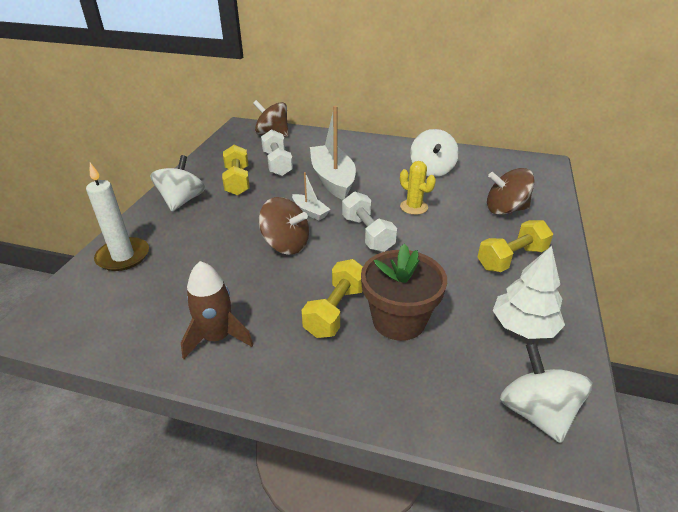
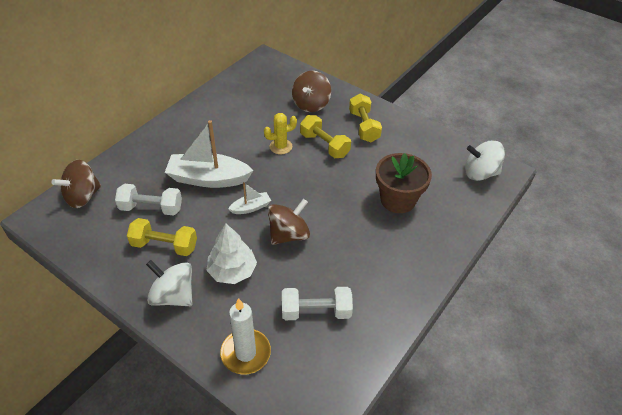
camera: 70 degrees left, 10 degrees up
brown rocket [181,261,253,359] -> none
yellow dumbbell [301,259,363,338] -> yellow dumbbell moved to [300,115,351,158]
white dumbbell [342,192,397,252] -> white dumbbell moved to [282,287,353,320]
white spinning top [410,129,459,177] -> none
white tree [493,246,565,339] -> white tree moved to [207,223,257,284]

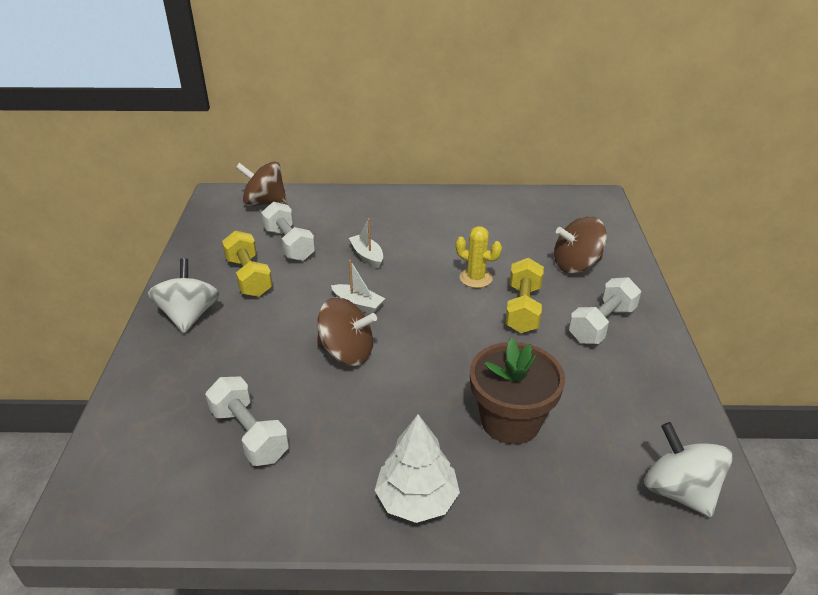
camera: 55 degrees right, 10 degrees down
white boat [165,120,254,188] -> white boat [349,218,383,268], size x0.48
white tree [207,223,257,284] -> white tree moved to [374,414,460,523]
white candle [220,298,271,375] -> none
yellow dumbbell [349,94,382,142] -> white dumbbell [569,277,641,344]

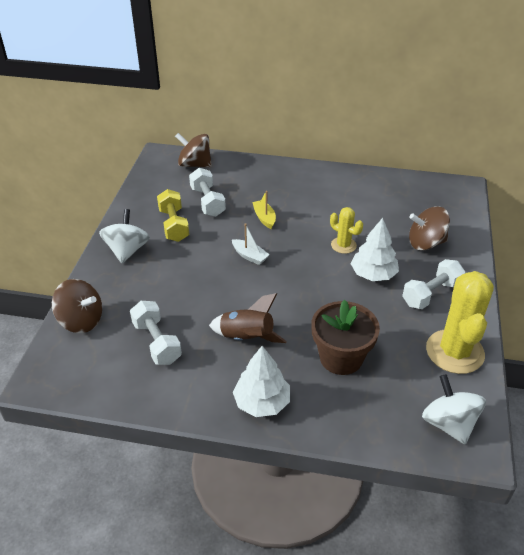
camera: 10 degrees right, 5 degrees up
brown spinning top [317,297,377,366] -> brown spinning top moved to [52,279,102,333]
white boat [349,218,383,268] -> yellow boat [252,191,276,229]
yellow dumbbell [505,258,544,333] -> white tree [351,218,399,281]
none -> brown rocket [209,293,287,343]
none -> yellow cactus [426,271,494,374]

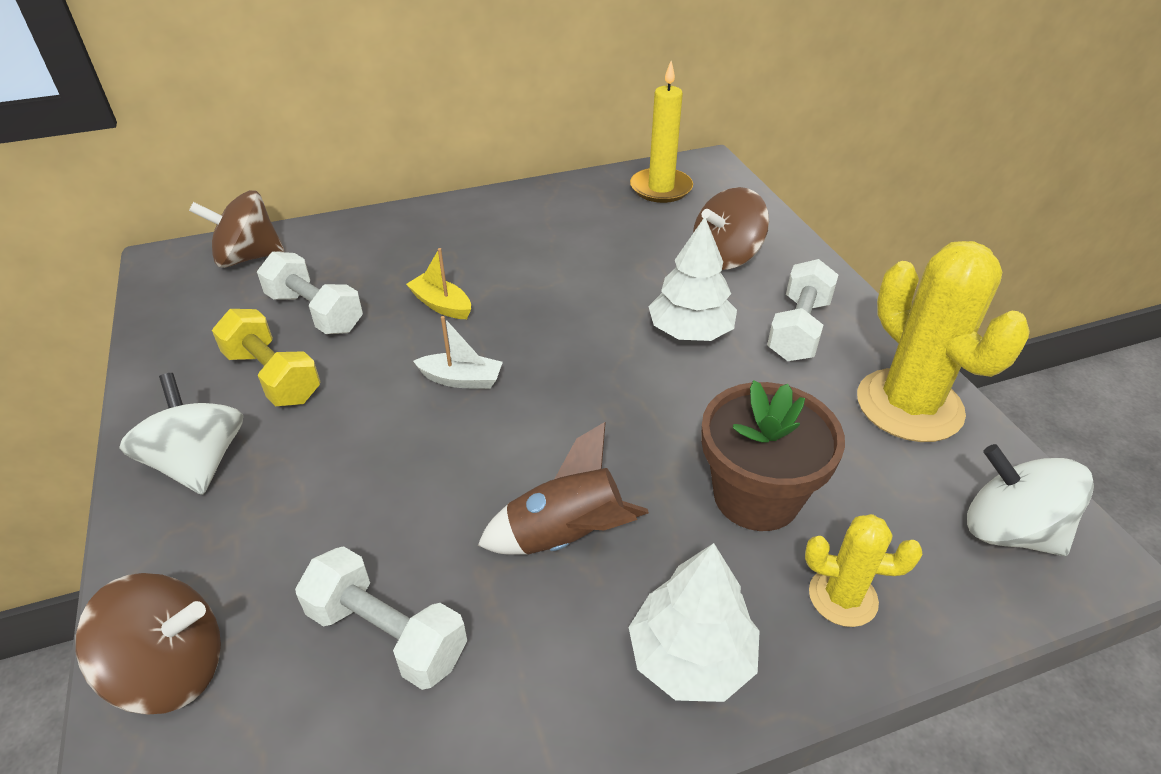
camera: 30 degrees left, 0 degrees up
yellow cactus [330,207,363,254] -> yellow cactus moved to [805,514,923,627]
none -> yellow candle [630,61,693,203]

